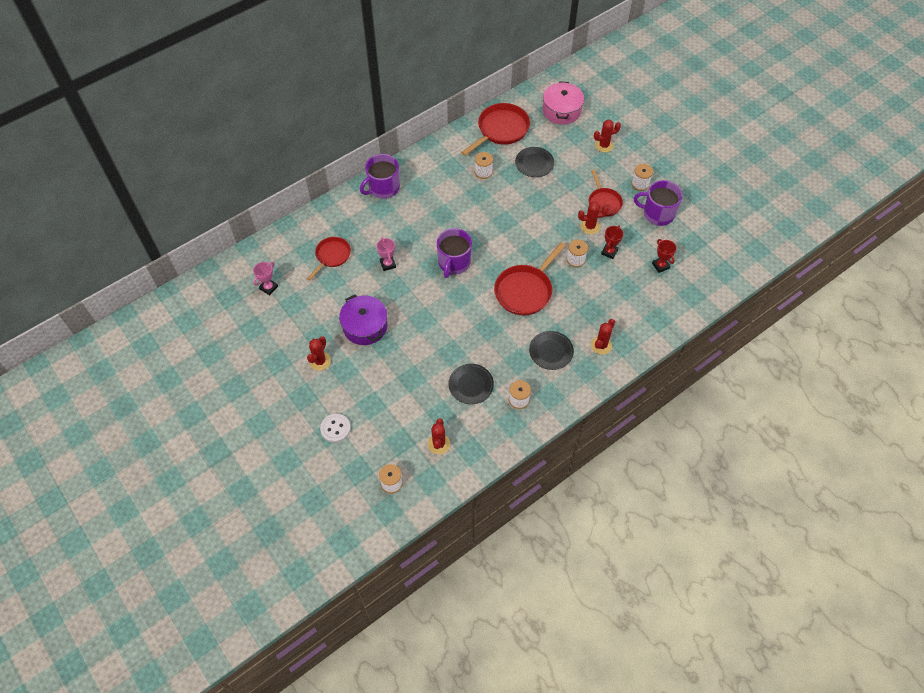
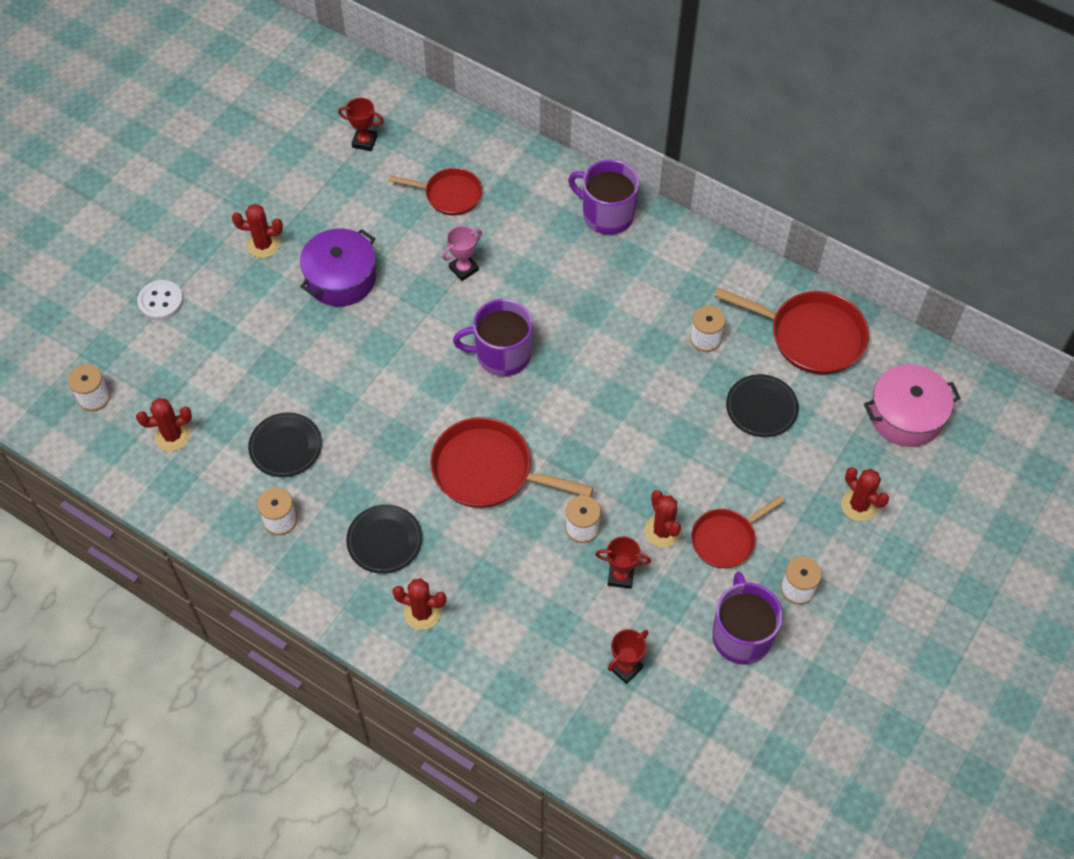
camera: 70 degrees right, 0 degrees up
pink trophy [253,262,278,295] -> red trophy [338,98,384,151]

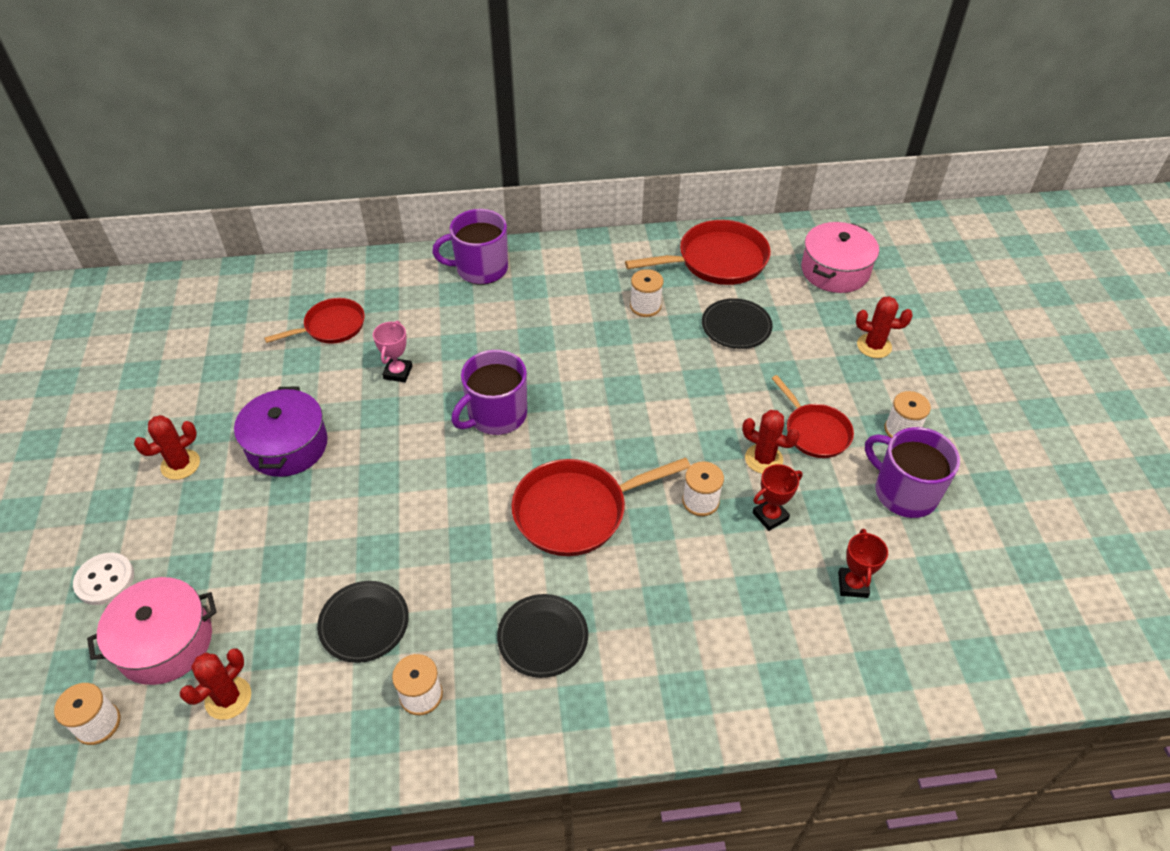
camera: 40 degrees left, 10 degrees down
red trophy [338,98,384,151] -> none
red cactus [392,578,446,630] -> none
red pan [691,495,785,568] -> red pan turned 45 degrees counterclockwise [771,375,854,458]
none -> pink pot [87,577,217,685]

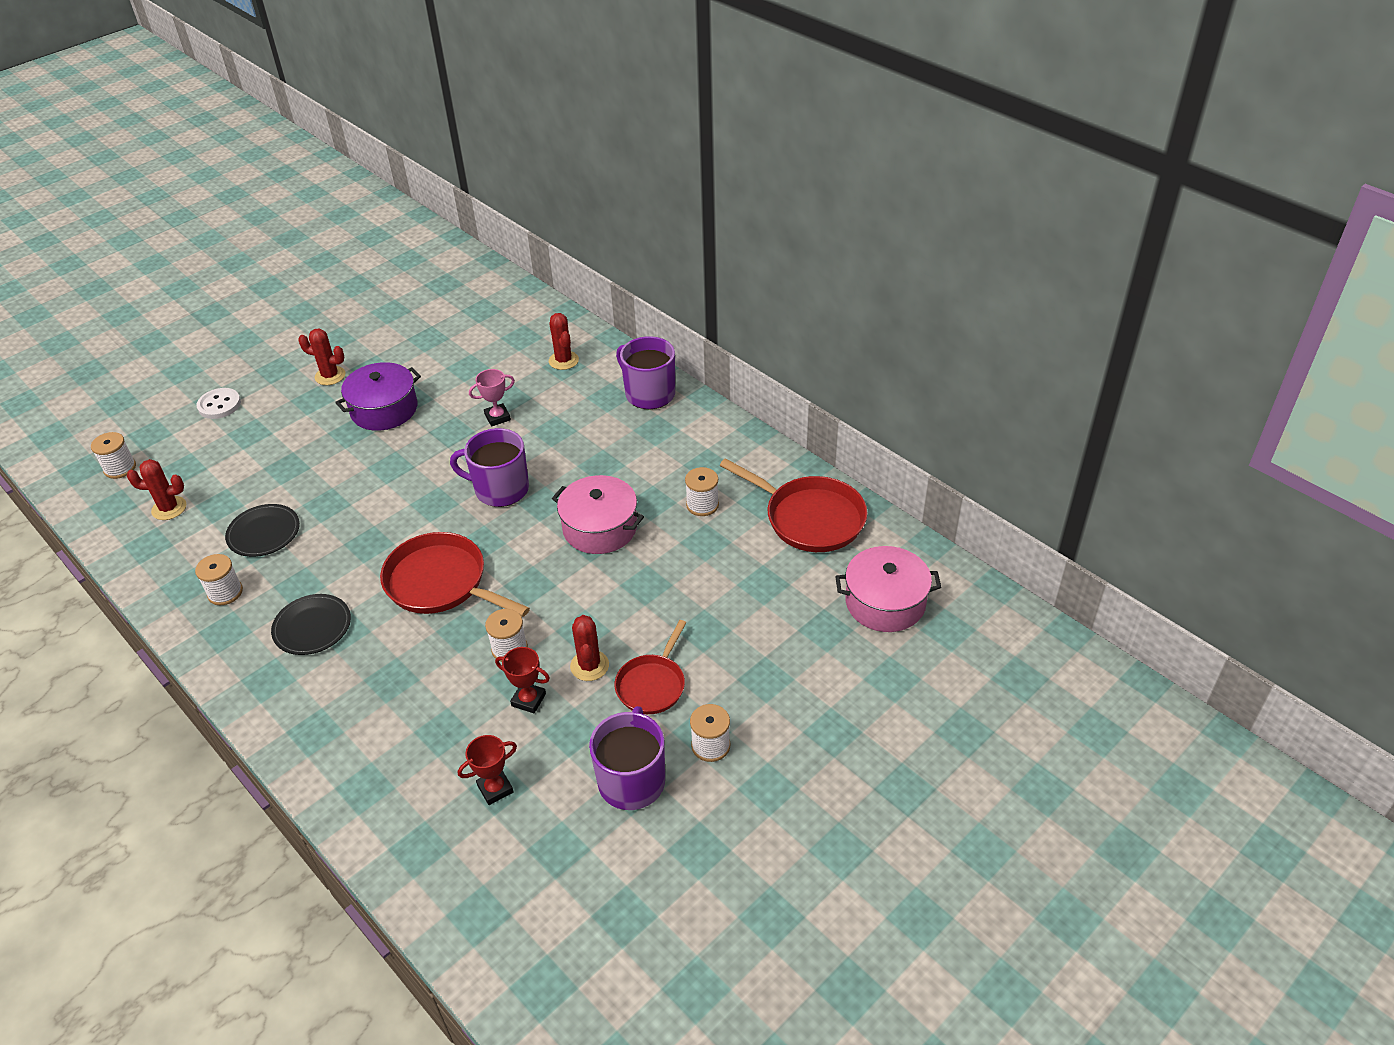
camera: 55 degrees right, 5 degrees down
pink pot [87,577,217,685] -> pink pot moved to [552,475,644,554]
red pan [264,298,365,344] -> none
black plate [702,298,773,349] -> none
red cactus [856,296,913,358] -> red cactus moved to [549,313,579,370]

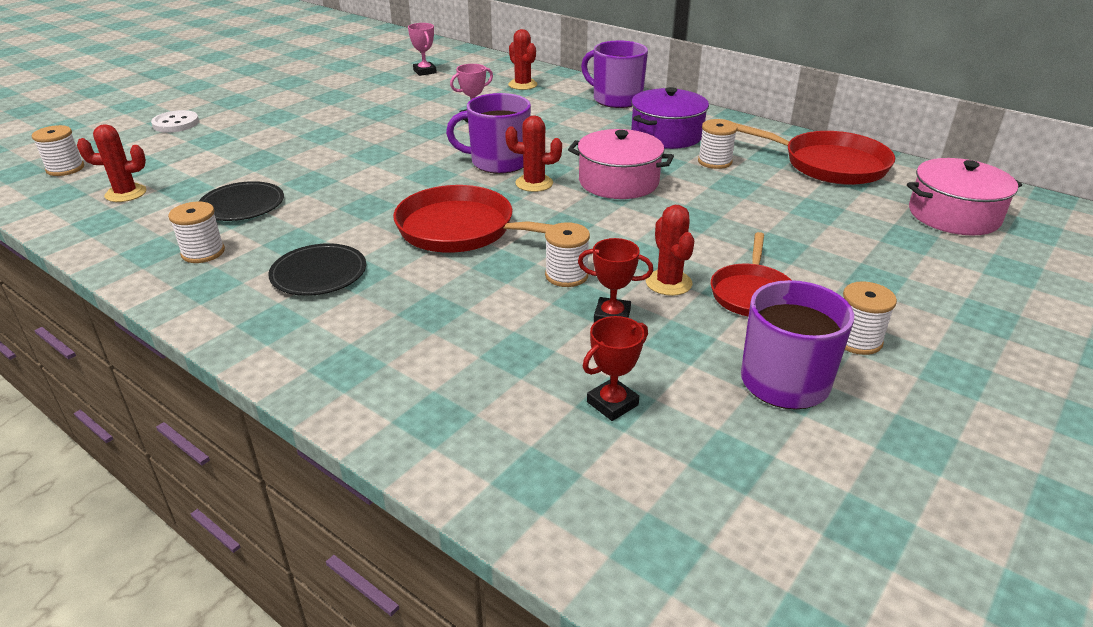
camera: 10 degrees left, 10 degrees down
red cactus [298,328,345,385] -> red cactus moved to [505,115,562,192]
purple pot [335,362,421,431] -> purple pot moved to [631,87,709,149]
none -> pink trophy [408,23,437,76]

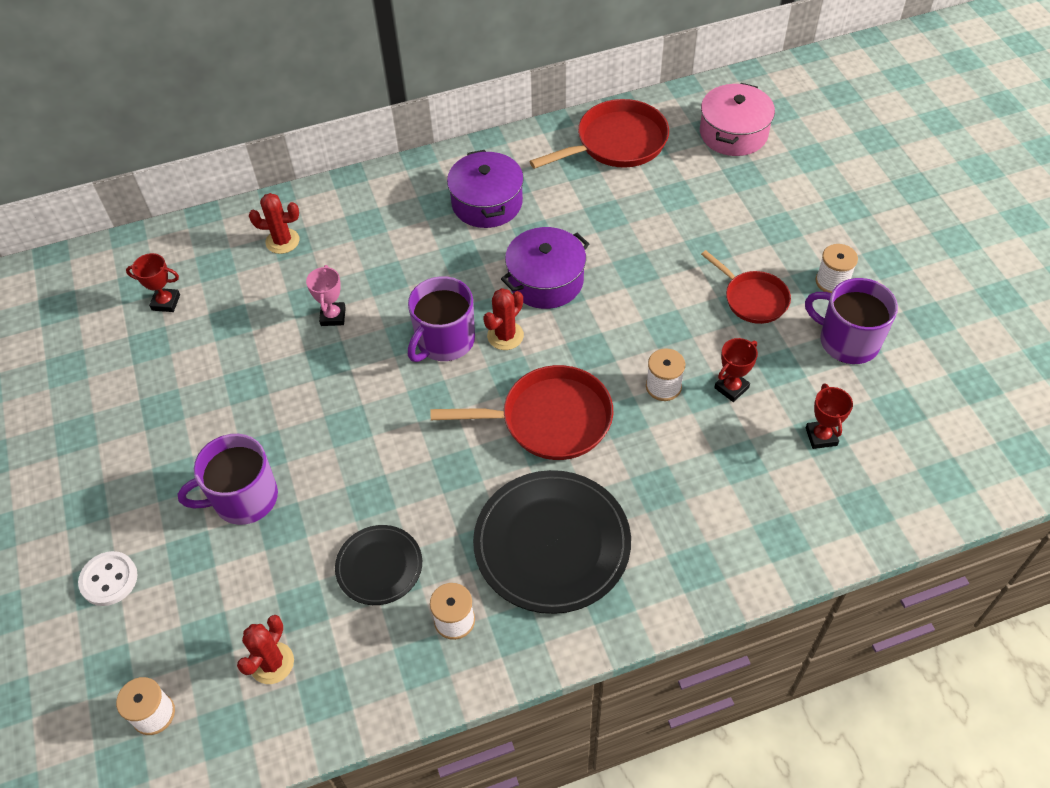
camera: 55 degrees left, 20 degrees up
black plate [268,243,366,296] -> black plate [473,470,631,614], size x1.81
red pan [393,185,552,253] -> red pan turned 150 degrees counterclockwise [431,365,613,460]
pink trophy [408,23,437,76] -> red trophy [126,253,180,312]
pink pot [568,129,674,199] -> purple pot [501,227,589,309]
purple mug [581,41,648,108] -> purple mug moved to [178,434,278,525]
red cactus [646,205,694,296] -> none
white spool [698,119,738,169] -> none

